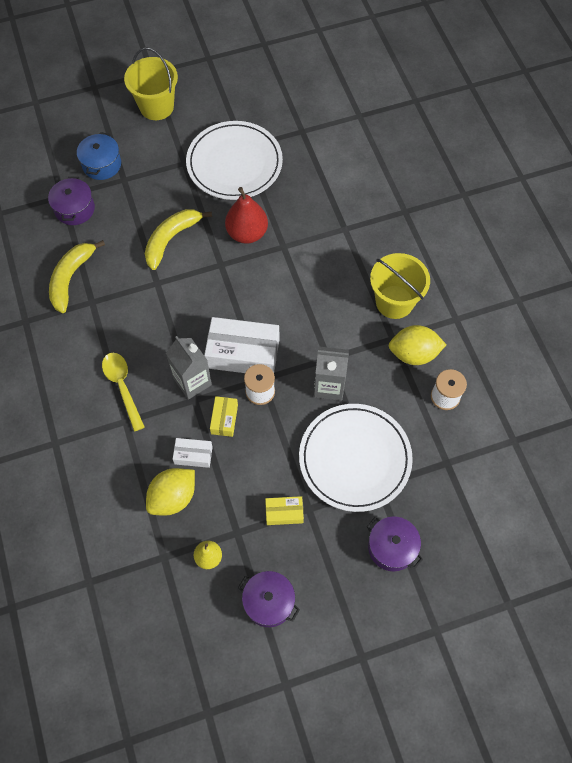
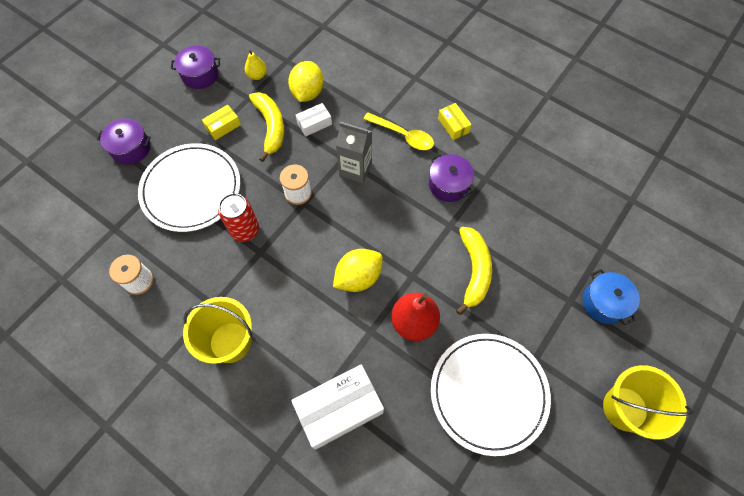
camera: 145 degrees right, 0 degrees up
purple pot [48,177,95,225] -> purple pot moved to [429,154,474,202]
yellow banana [49,240,105,313] -> yellow banana moved to [249,92,284,162]
white box [204,317,279,373] -> white box moved to [291,364,384,449]
yellow box [210,396,238,437] -> yellow box moved to [438,103,472,140]
grey carton [314,347,349,401] -> red can [218,193,259,242]
yellow lemon [389,325,446,365] -> yellow lemon moved to [333,249,383,292]

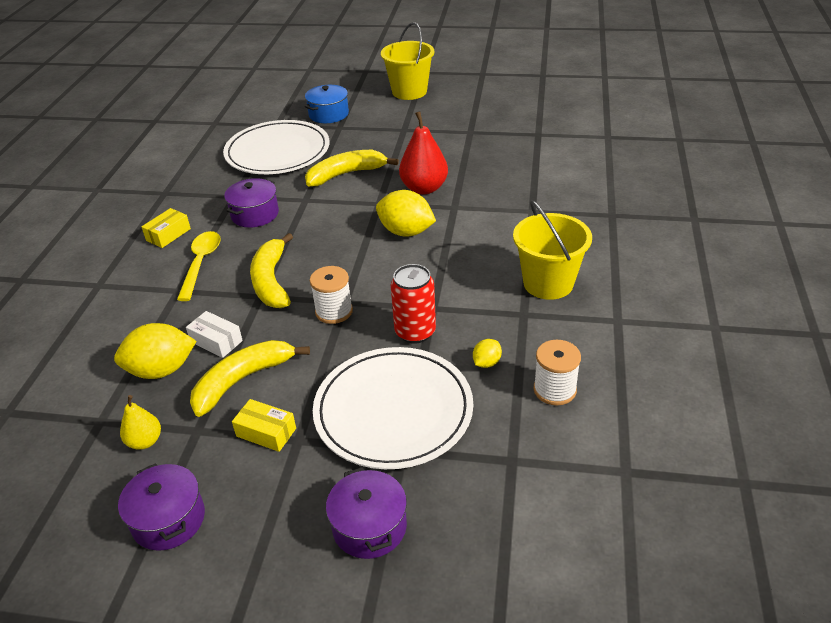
camera: 115 degrees left, 25 degrees down
white box [291,364,384,449] -> none
grey carton [336,122,372,183] -> yellow banana [250,233,293,308]
white plate [431,334,551,456] -> white plate moved to [223,120,330,174]
none -> yellow lemon [473,339,502,368]

